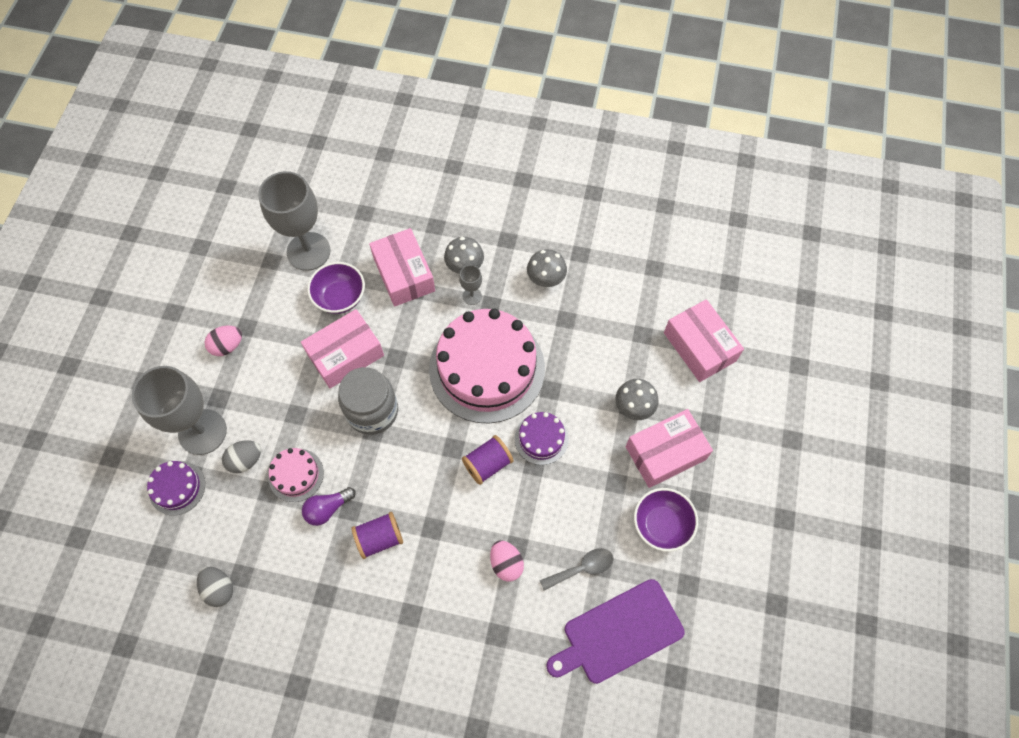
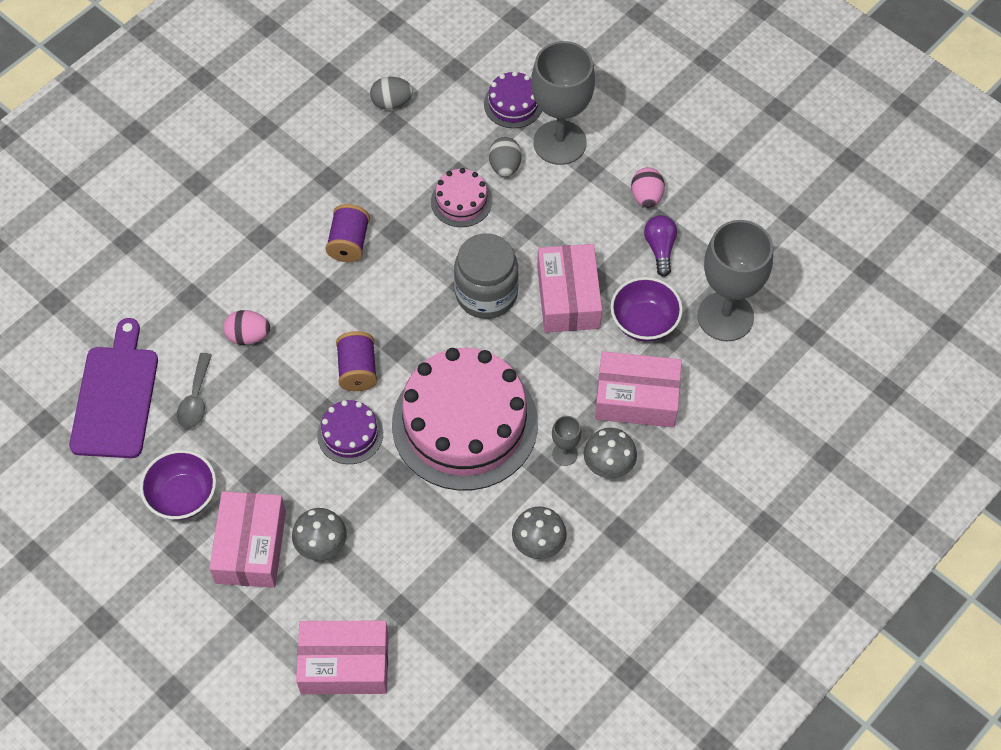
camera: 120 degrees right, 5 degrees down
purple light bulb [302,487,356,526] -> purple light bulb moved to [644,215,677,277]

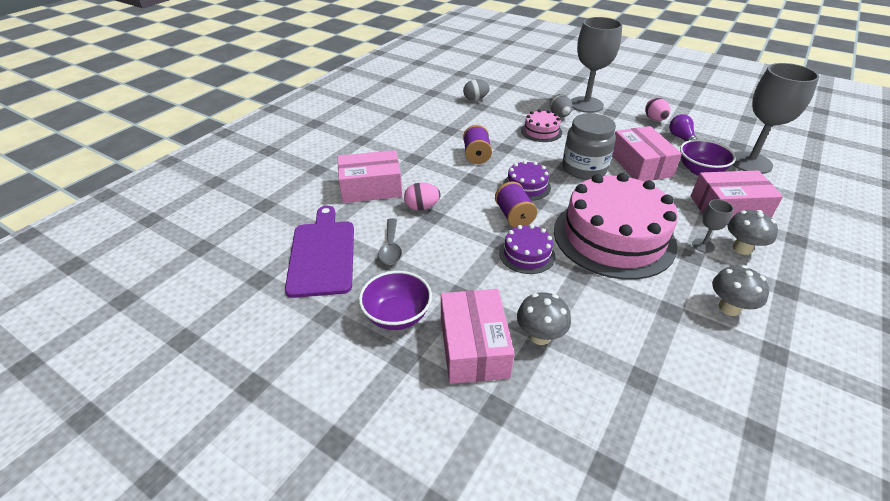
camera: 10 degrees left, 20 degrees down
pink box [296,621,389,694] -> pink box moved to [338,150,402,203]
purple cake [484,71,542,128] -> purple cake moved to [503,161,551,201]

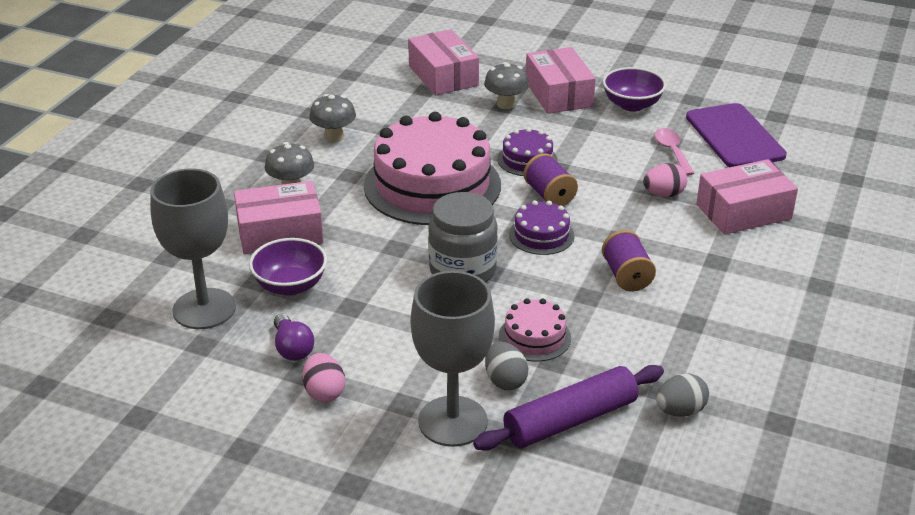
camera: 170 degrees right, 5 degrees down
grey spoon [378,218,402,265] -> pink spoon [654,128,695,176]
pink box [612,126,682,182] -> pink box moved to [408,29,479,95]
grey goblet [692,199,734,253] -> none
none -> purple rolling pin [473,365,664,451]

